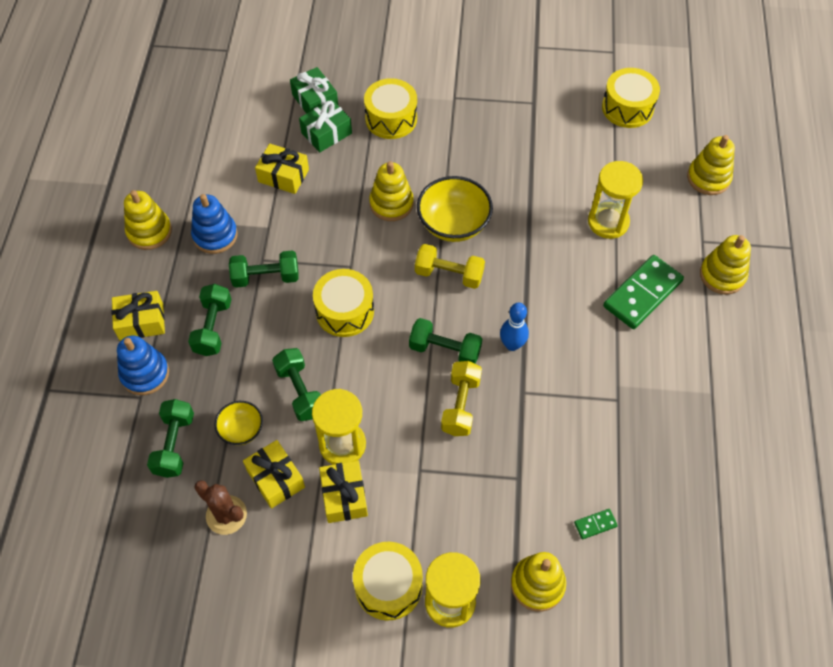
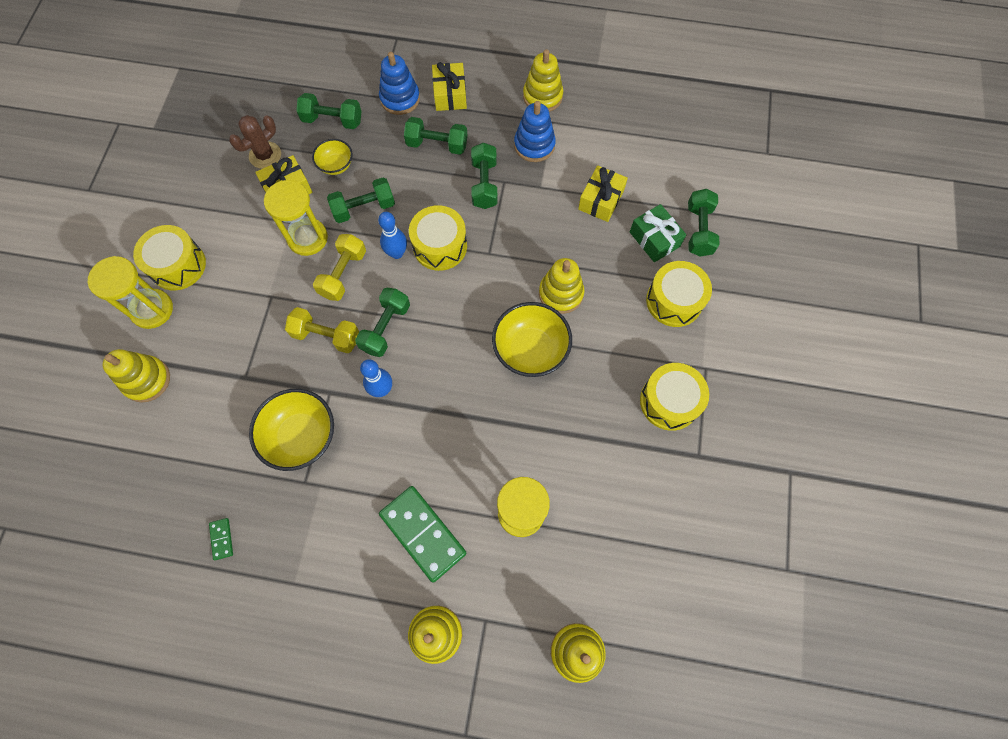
camera: 95 degrees right, 10 degrees up
green gift [290,67,338,114] -> green dumbbell [688,189,719,257]
yellow gift [319,461,368,523] -> none
yellow dumbbell [415,244,485,289] -> yellow dumbbell moved to [313,234,366,301]
green domino [574,509,618,539] -> green domino moved to [209,518,233,560]
yellow drum [602,68,660,128] -> yellow drum moved to [640,363,709,431]
none -> yellow bowl [249,389,334,471]
none -> blue bowling pin [378,212,407,259]

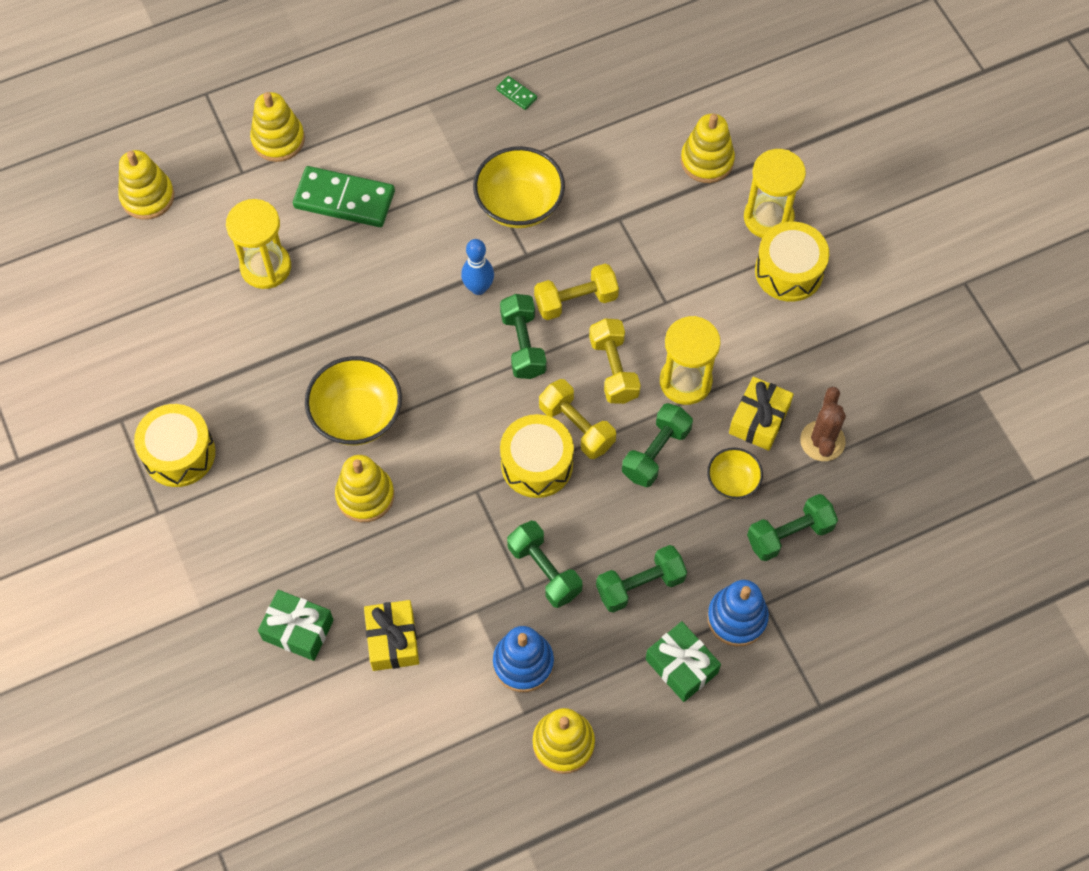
camera: 145 degrees right, 5 degrees down
blue bowling pin [378,212,407,259] -> yellow dumbbell [539,379,616,459]
yellow gift [432,62,467,111] -> green gift [645,621,721,702]
yellow drum [646,261,712,327] -> none
green dumbbell [688,189,719,257] -> none

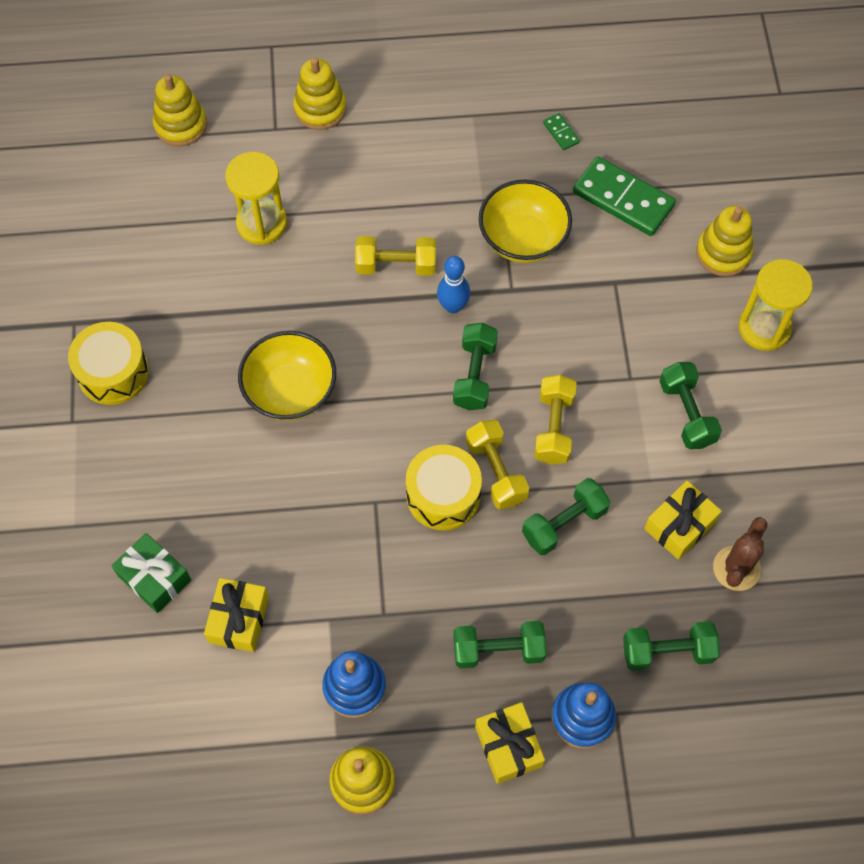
camera: 20 degrees right, 0 degrees up
green domino [293,166,395,227] -> green domino moved to [573,156,676,236]
yellow stacking toy [335,455,394,522] -> none
green dumbbell [507,520,582,608] -> green dumbbell moved to [659,362,722,449]
yellow dumbbell [534,264,619,320] -> yellow dumbbell moved to [355,236,436,276]
green gift [645,621,721,702] -> yellow gift [475,702,545,784]
yellow hourglass [660,316,721,405] -> none
yellow bowl [707,448,763,499] -> none
yellow drum [755,222,829,302] -> none

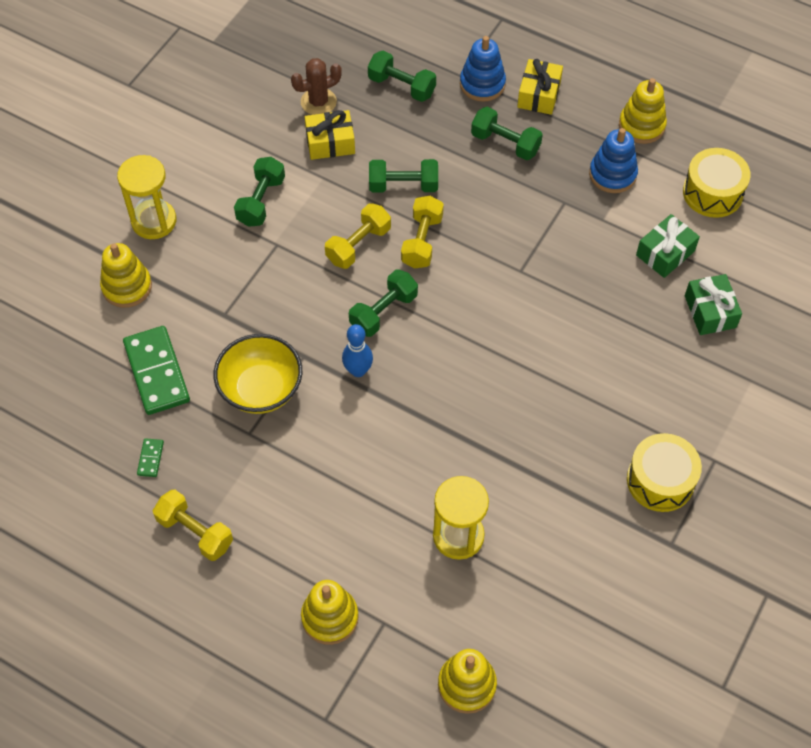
camera: 145 degrees left, 5 degrees down
yellow gift [204,578,269,652] -> green gift [636,214,700,278]
yellow bowl [238,331,336,421] -> none
yellow dumbbell [355,236,436,276] -> yellow dumbbell moved to [153,490,233,561]
yellow drum [406,445,482,531] -> yellow drum moved to [683,148,751,218]

